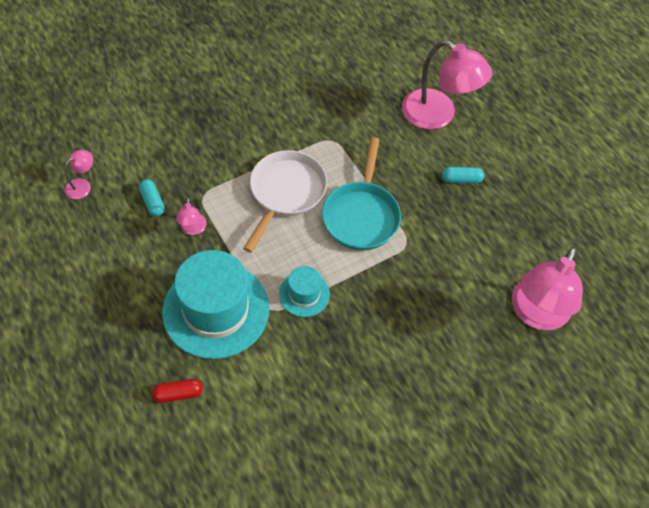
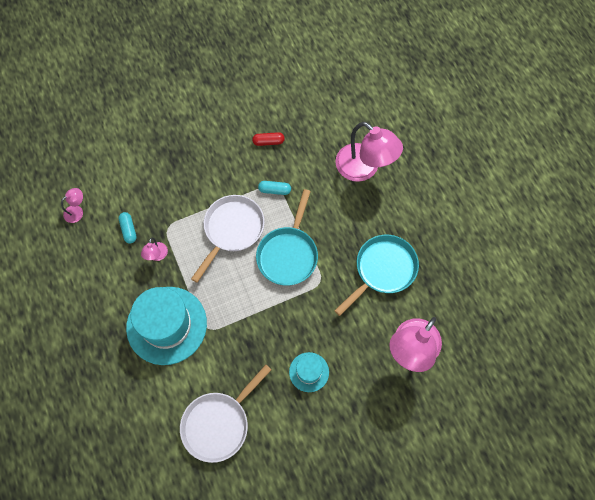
camera: 10 degrees right, 10 degrees up
red capsule [152,379,203,403] -> red capsule moved to [252,132,285,146]
turquoise hat [279,266,330,317] -> turquoise hat moved to [289,352,329,392]
turquoise capsule [442,167,484,183] -> turquoise capsule moved to [258,181,291,195]
none -> white pan [180,364,272,463]
none -> turquoise pan [334,235,419,316]

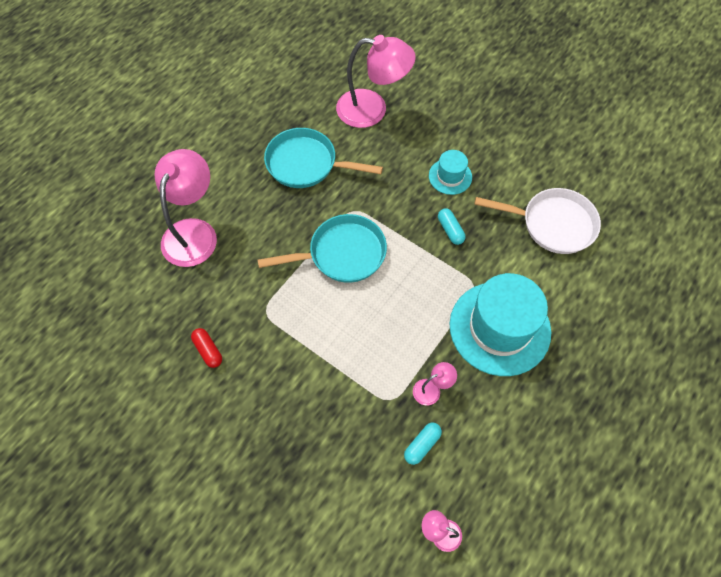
camera: 120 degrees left, 5 degrees down
white pan [191,195,265,283] -> none
turquoise capsule [258,181,291,195] -> turquoise capsule moved to [438,208,466,245]

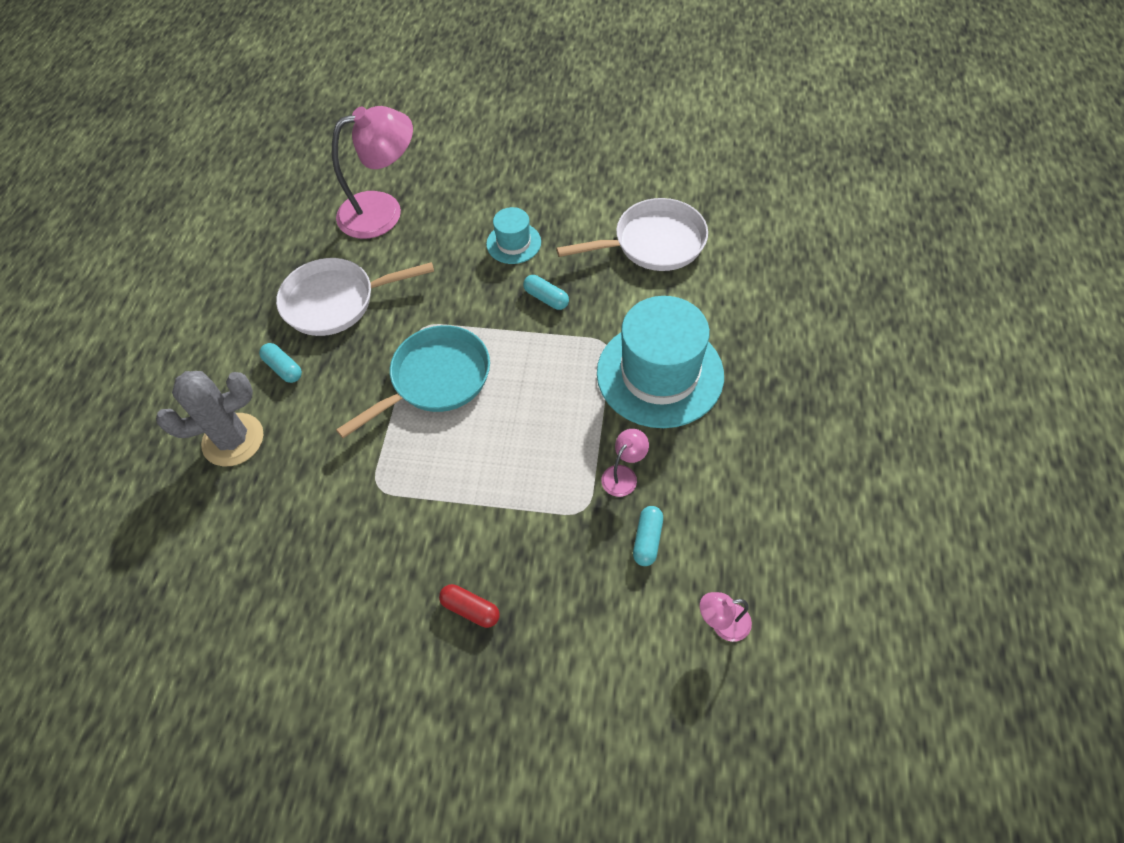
camera: 25 degrees left, 5 degrees down
pink lamp [154,149,217,267] -> grey cactus [156,371,264,467]
red capsule [191,328,222,368] -> red capsule moved to [439,584,500,628]
turquoise pan [264,128,383,188] -> white pan [276,258,434,336]
none -> turquoise capsule [259,343,302,383]

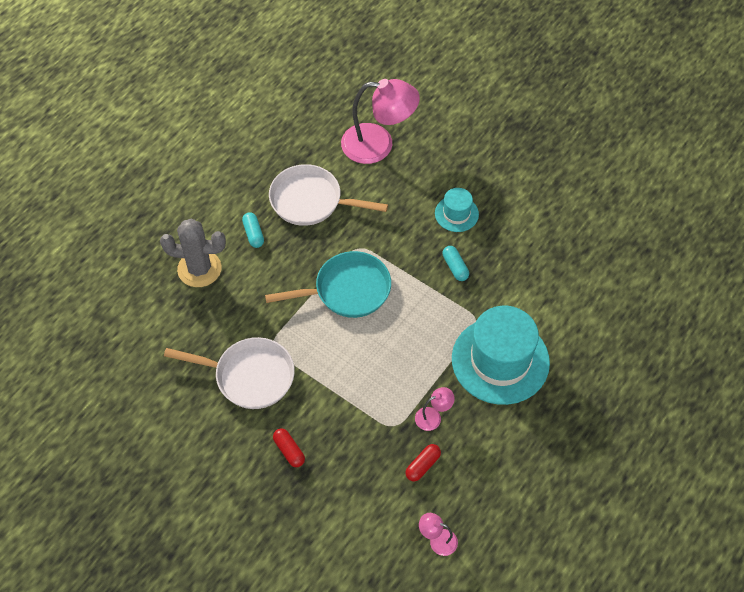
camera: 25 degrees right, 0 degrees up
white pan [556,198,708,271] -> white pan moved to [164,337,295,409]
turquoise capsule [633,506,663,566] -> red capsule [405,444,441,481]

